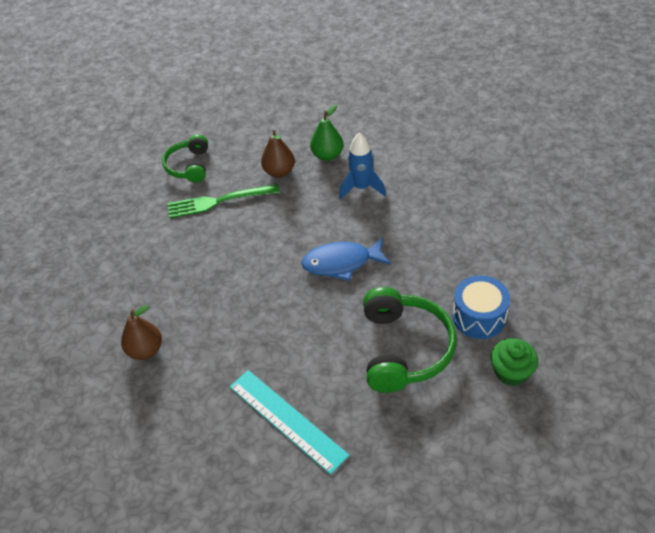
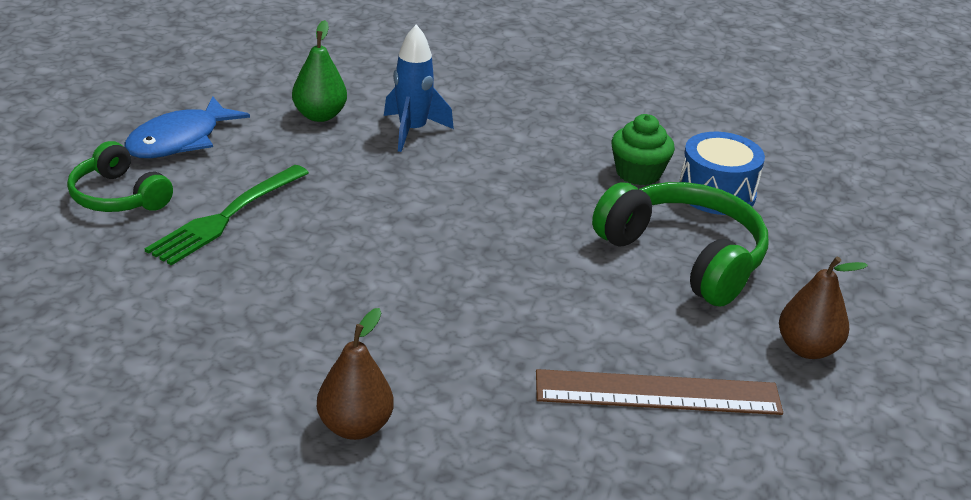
camera: 50 degrees left, 15 degrees down
turquoise ruler [229,370,349,475] -> brown ruler [536,369,783,415]
brown pear [261,130,295,178] -> brown pear moved to [779,256,868,359]
blue fish [301,237,391,281] -> blue fish moved to [124,96,250,158]
green cupcake [491,338,538,386] -> green cupcake moved to [611,114,675,185]

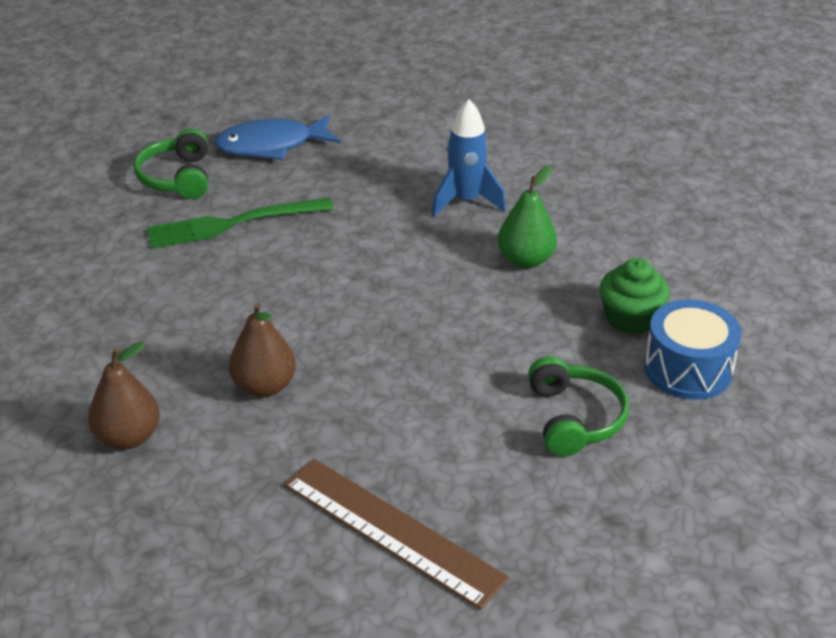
camera: 40 degrees right, 5 degrees up
green pear [292,20,347,122] -> green pear moved to [498,165,557,268]
green headphones [592,182,769,307] -> green headphones [528,356,629,456], size x0.61
brown pear [779,256,868,359] -> brown pear moved to [229,302,296,397]

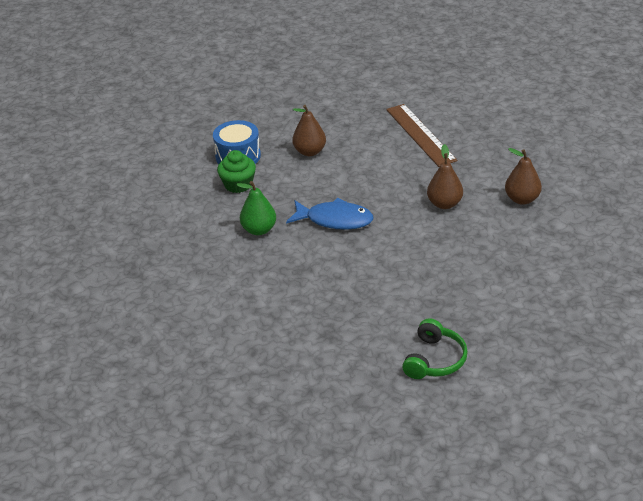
camera: 150 degrees left, 0 degrees up
green fork [147,198,334,249] -> none
blue fish [214,115,340,160] -> blue fish moved to [286,198,374,230]
blue rocket [432,99,506,217] -> none
green headphones [528,356,629,456] -> brown pear [292,105,326,156]

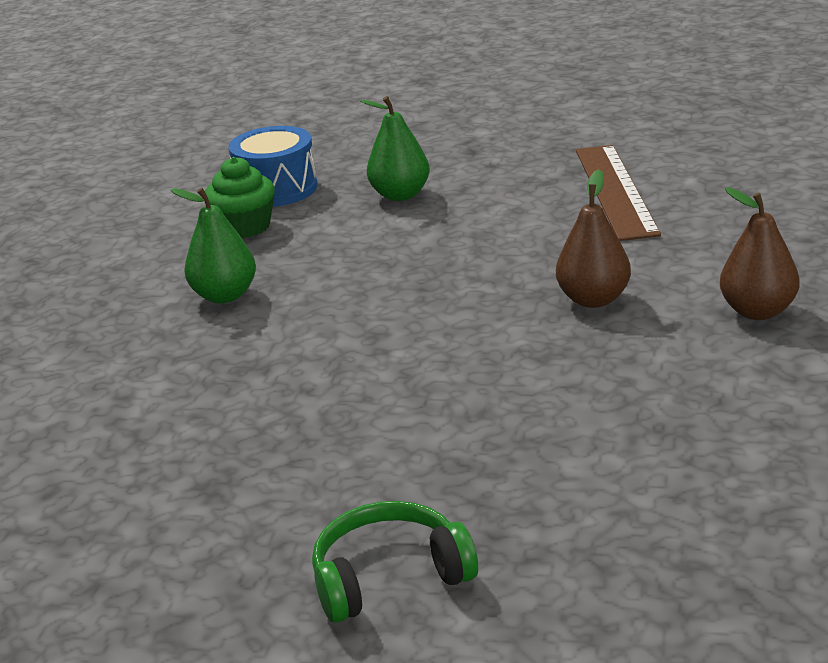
camera: 20 degrees right, 10 degrees down
blue fish [286,198,374,230] -> none
brown pear [292,105,326,156] -> green pear [360,96,430,201]
green headphones [402,318,468,379] -> green headphones turned 150 degrees counterclockwise [312,501,478,623]

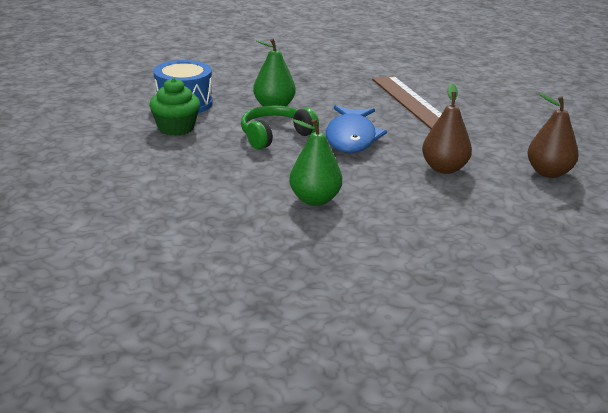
camera: 20 degrees left, 0 degrees up
green pear [171,188,256,303] -> green pear moved to [289,119,342,206]
green headphones [312,501,478,623] -> green headphones moved to [241,105,319,150]
none -> blue fish [326,106,387,153]

